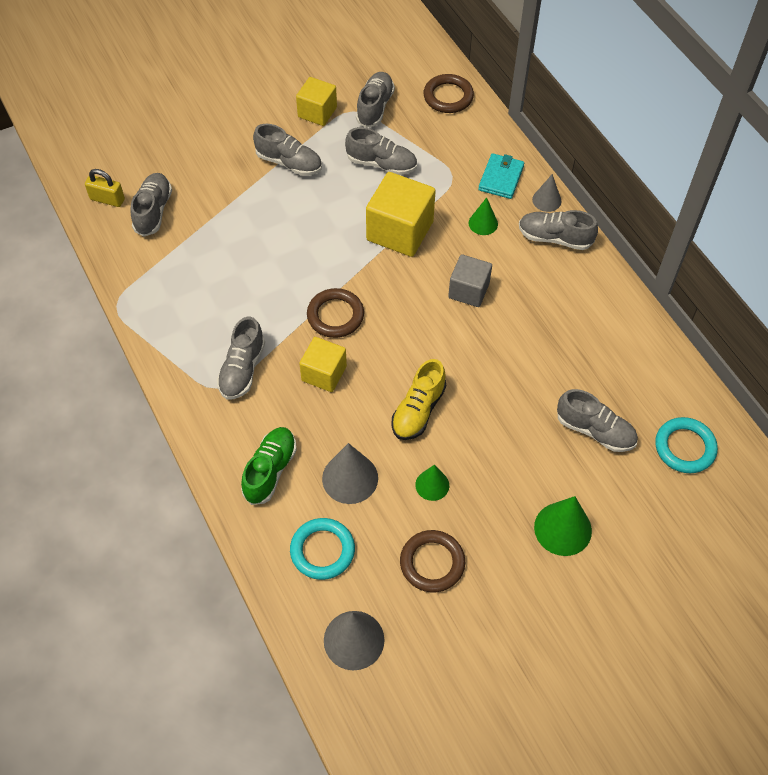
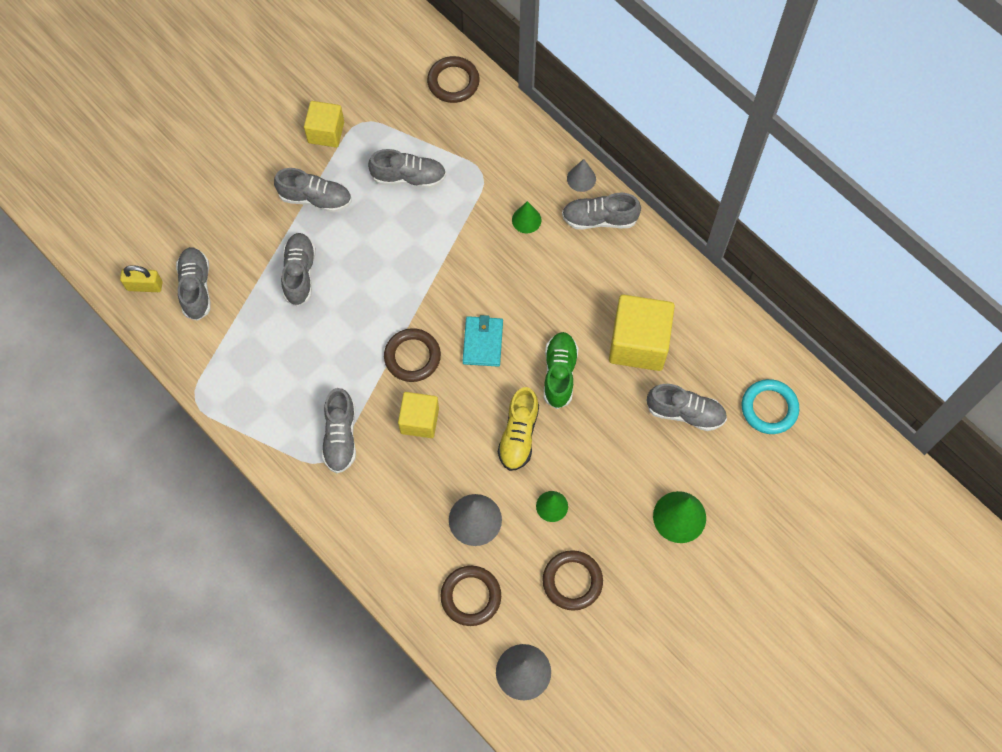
camera: 15 degrees left, 10 degrees up
green shoe [241,427,297,505] -> green shoe moved to [544,332,578,409]
turquoise ring [290,518,355,580] -> brown ring [441,566,501,626]
grey shoe [356,72,395,128] -> grey shoe moved to [281,233,316,306]
yellow cube [366,172,436,257] -> yellow cube moved to [609,295,675,371]
grey cube [448,254,492,307] -> none
turquoise wallet [478,153,524,199] -> turquoise wallet moved to [463,315,503,367]

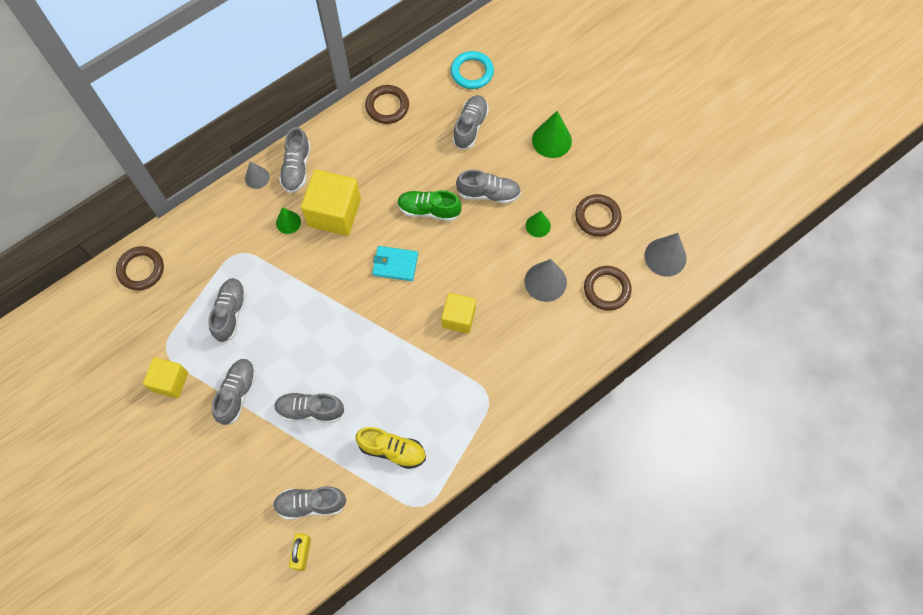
camera: 85 degrees left, 0 degrees up
grey shoe [322,388,356,473] -> grey shoe moved to [456,170,521,204]
brown ring [384,328,441,382] -> brown ring moved to [365,85,409,124]
yellow shoe [498,387,539,471] -> yellow shoe moved to [356,427,426,469]
yellow cube [609,295,675,371] -> yellow cube moved to [301,169,361,236]

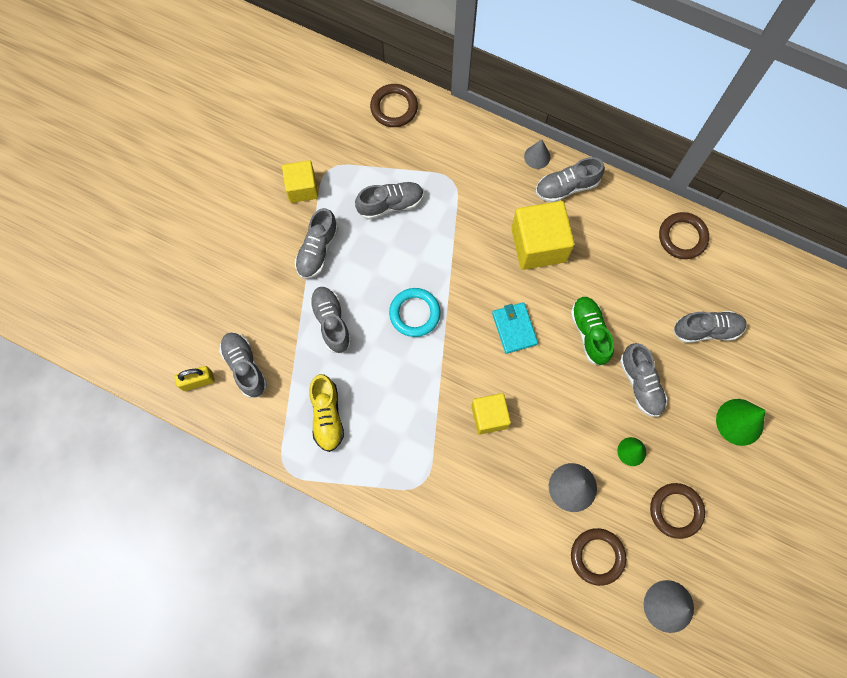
camera: 65 degrees right, 5 degrees up
grey shoe [212,359,256,425] -> grey shoe turned 120 degrees clockwise [295,208,338,279]
green cone [276,207,301,234] -> none
turquoise ring [451,51,494,89] -> turquoise ring moved to [389,288,441,337]

